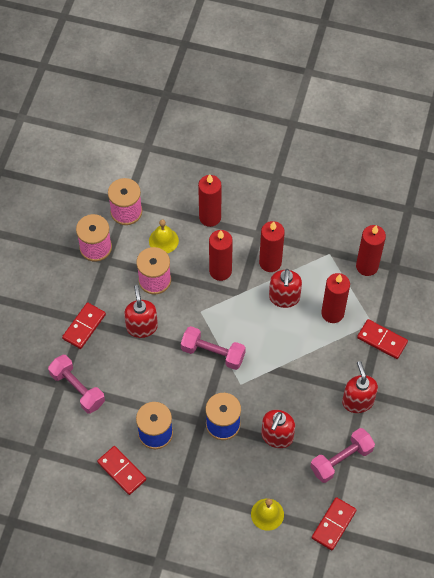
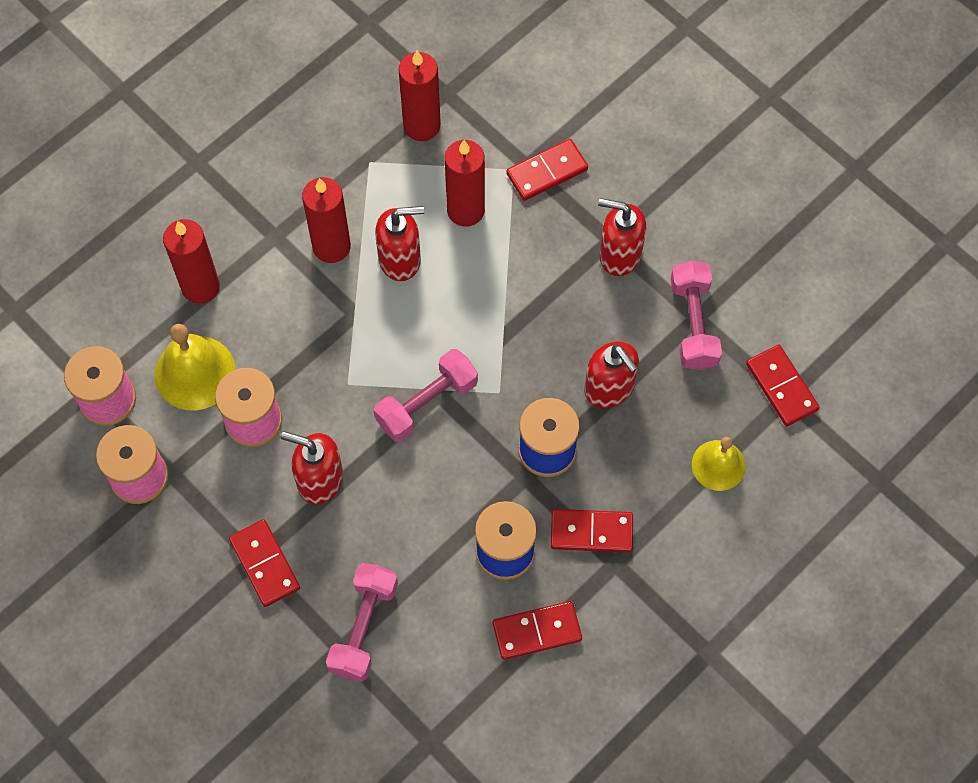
camera: 60 degrees left, 5 degrees up
pink dumbbell [48,355,105,414] -> pink dumbbell turned 60 degrees counterclockwise [326,563,398,682]
yellow bell [149,219,179,253] -> yellow bell [154,324,236,410], size x1.54
red candle [209,230,233,281] -> none
red soap dispenser [269,269,302,308] -> red soap dispenser turned 45 degrees counterclockwise [375,206,424,281]
none -> red domino [551,509,633,553]

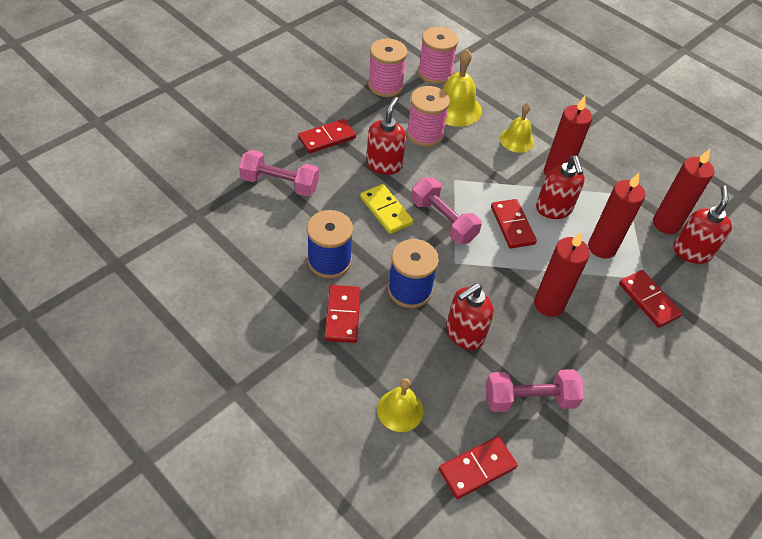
camera: 85 degrees right, 15 degrees down
red candle [163,219,220,304] -> red candle moved to [534,232,590,317]
red domino [493,601,582,660] -> red domino moved to [491,199,537,249]
red soap dispenser [598,198,646,276] -> red soap dispenser moved to [674,185,732,264]
none -> yellow domino [360,184,413,234]
none -> yellow bell [500,103,534,153]

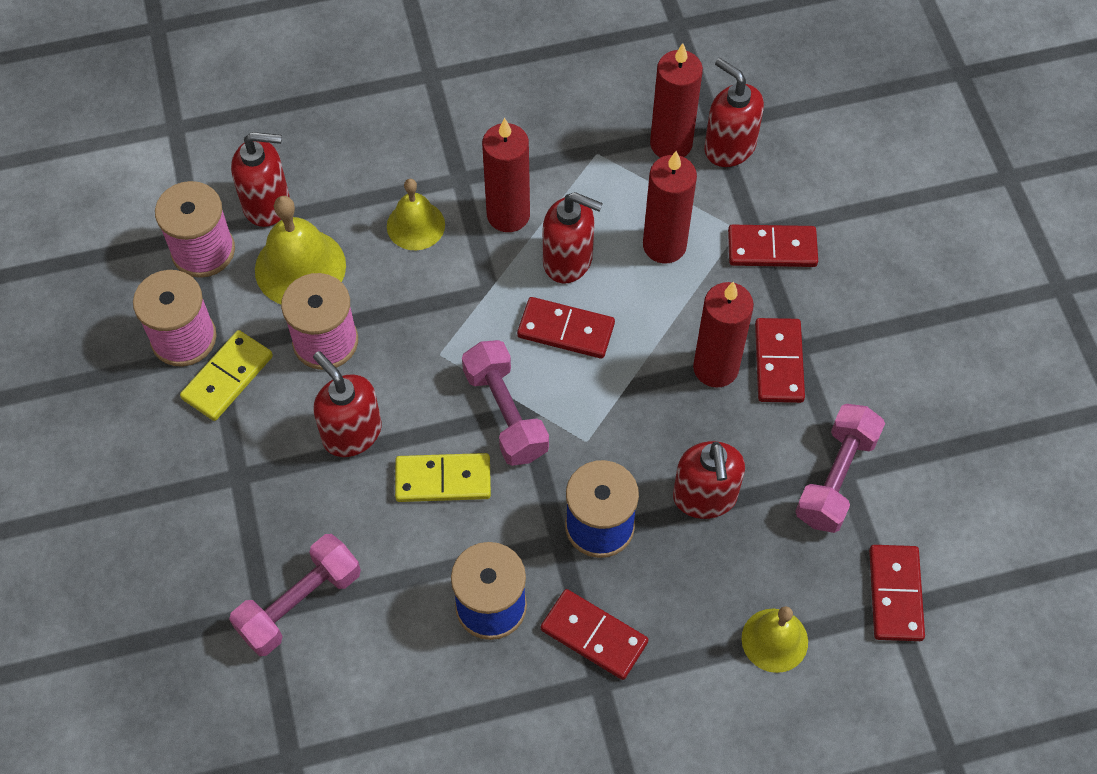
camera: 55 degrees left, 10 degrees up
red domino [298,119,356,153] -> red domino moved to [755,318,805,403]
pink dumbbell [411,177,482,244] -> pink dumbbell turned 75 degrees clockwise [462,340,549,466]
none -> yellow domino [180,330,273,421]
none -> red soap dispenser [231,132,290,227]

